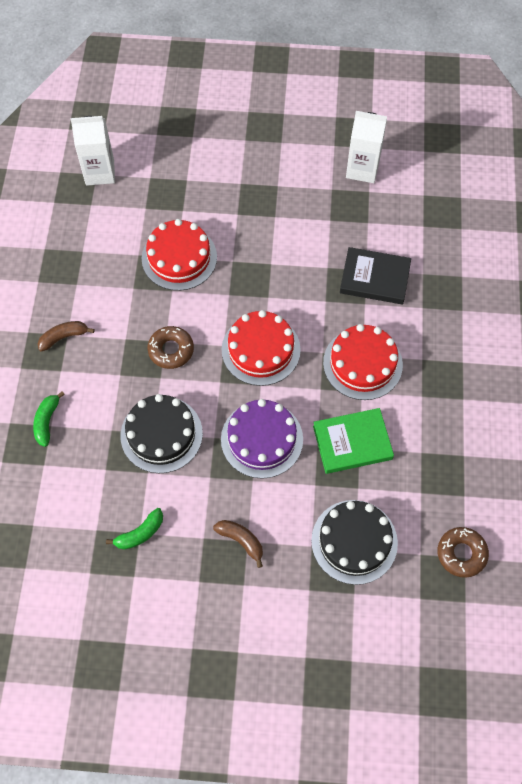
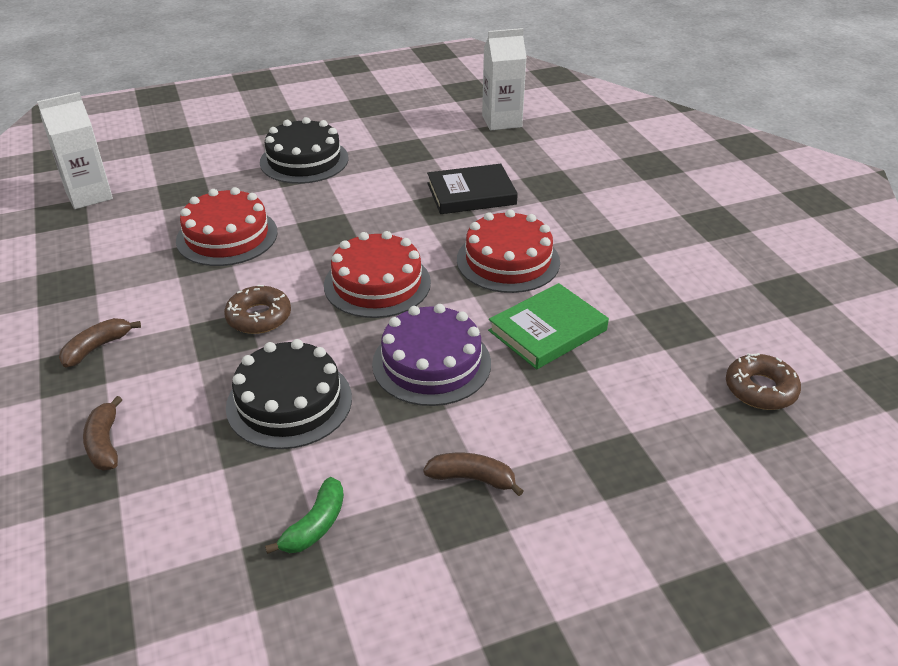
camera: 25 degrees left, 25 degrees down
green banana [33,391,65,447] -> brown banana [83,396,122,471]
black cake [311,500,398,585] -> black cake moved to [260,117,349,184]
white carton [346,111,387,183] -> white carton moved to [482,28,527,130]

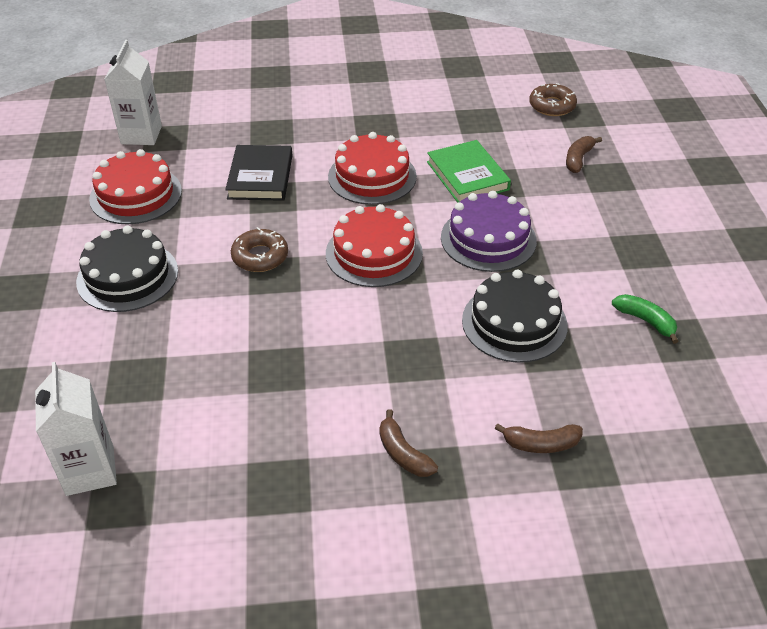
camera: 75 degrees left, 5 degrees up
red cake [176,187,277,266] -> red cake moved to [89,149,182,224]
brown donut [224,285,291,334] -> brown donut moved to [231,227,288,272]
brown banana [423,453,524,496] -> brown banana moved to [566,136,602,173]

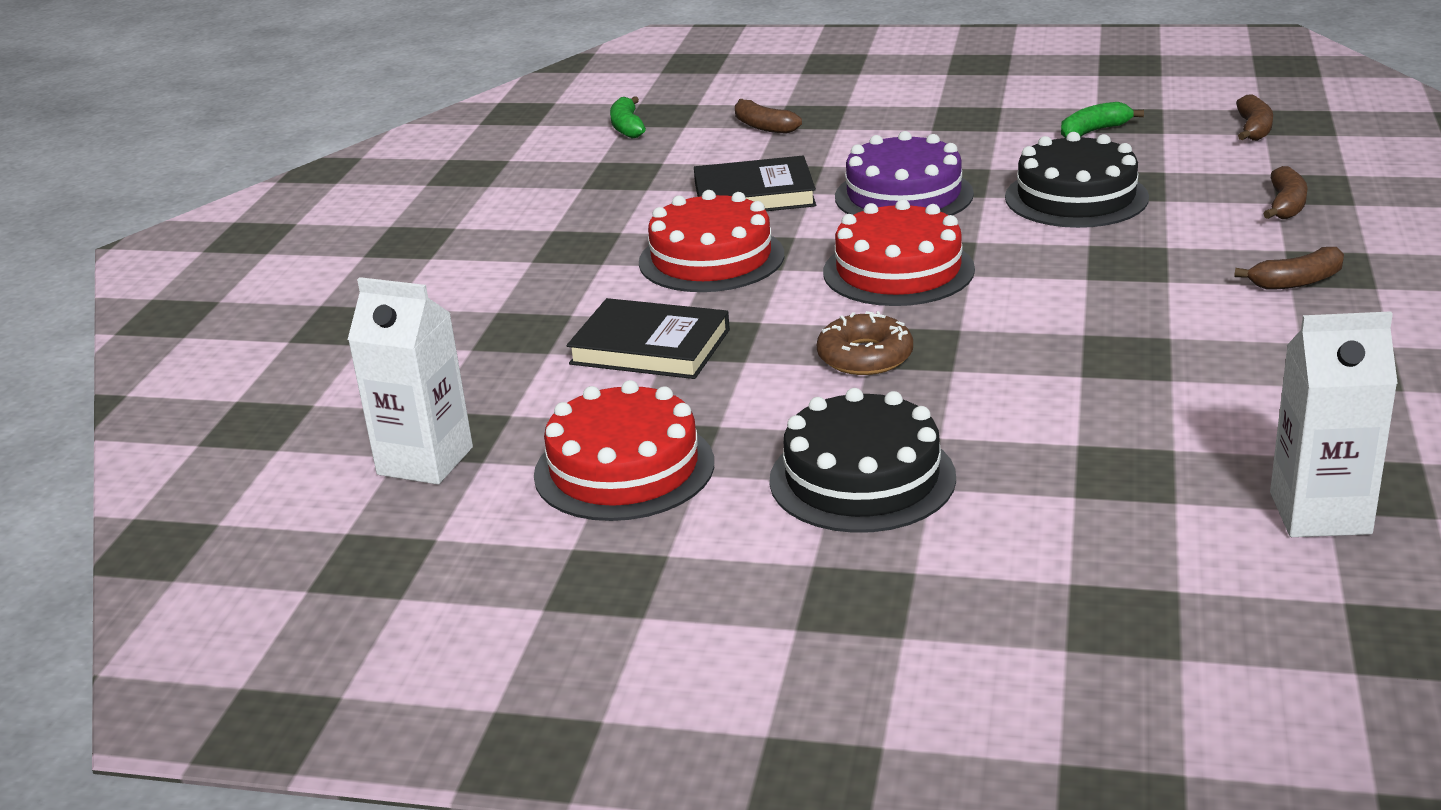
camera: 70 degrees left, 15 degrees down
green book [427,140,511,203] -> black book [694,156,816,211]
brown donut [529,83,577,116] -> green banana [610,96,646,139]
none -> brown banana [1236,94,1273,141]

